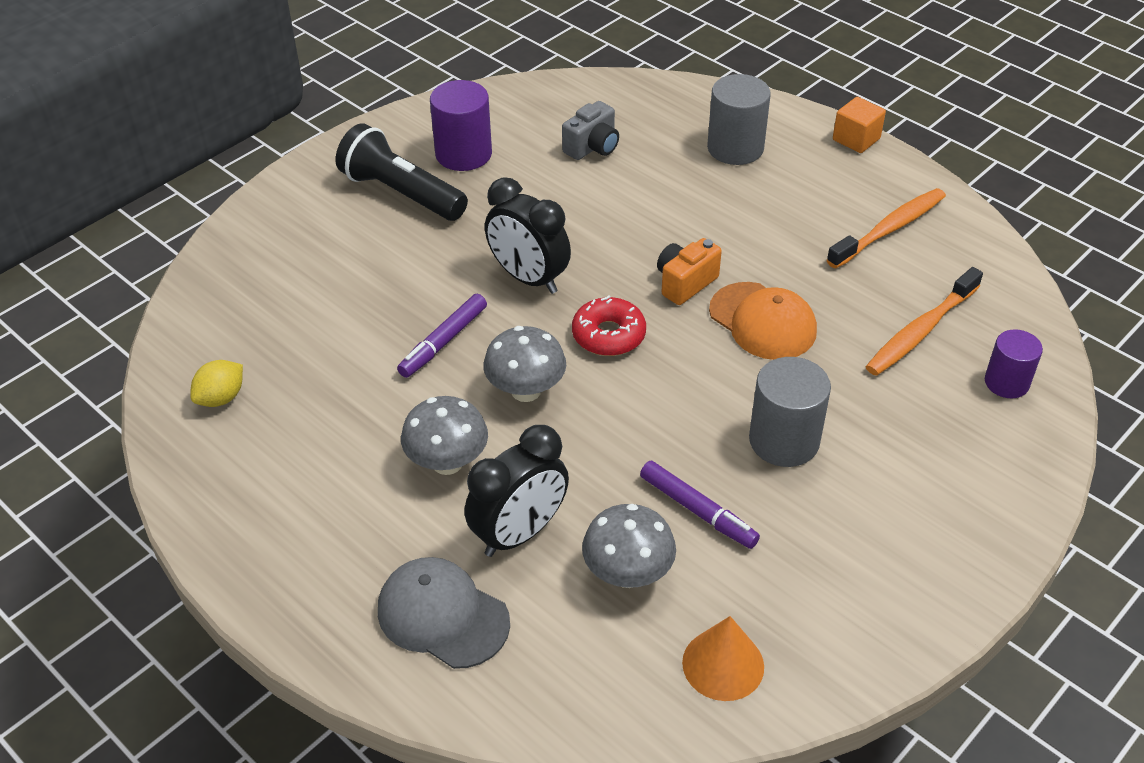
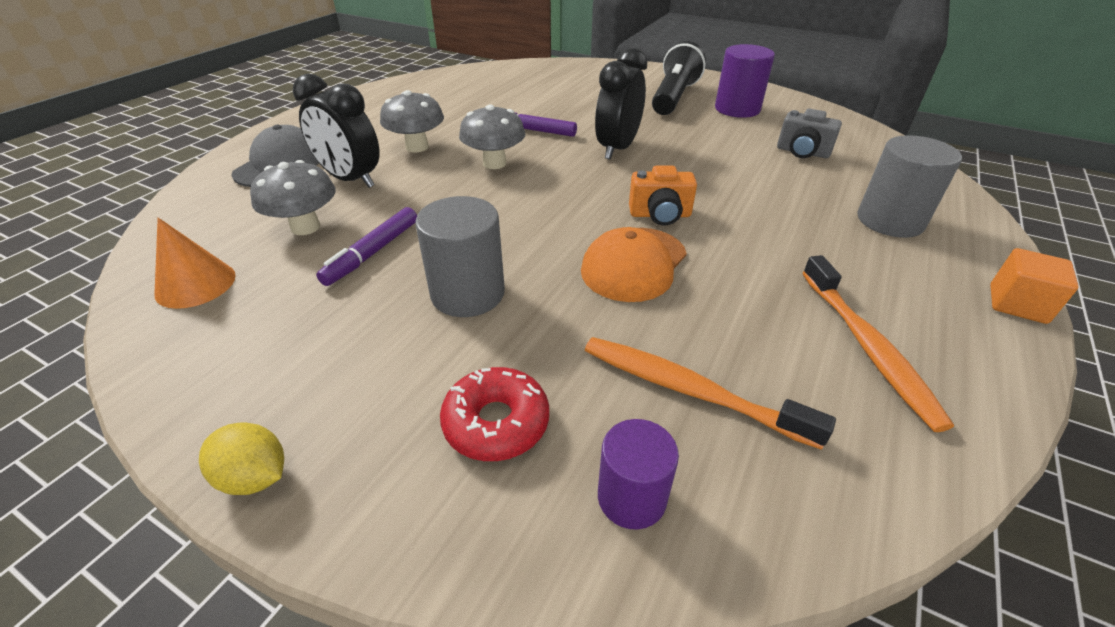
camera: 75 degrees right, 5 degrees down
yellow lemon [190,360,243,407] -> yellow lemon moved to [199,422,284,495]
red donut [572,295,646,356] -> red donut moved to [440,367,549,461]
orange camera [657,238,722,305] -> orange camera turned 150 degrees clockwise [629,166,697,226]
orange toothbrush [827,188,946,269] -> orange toothbrush turned 45 degrees clockwise [803,255,954,432]

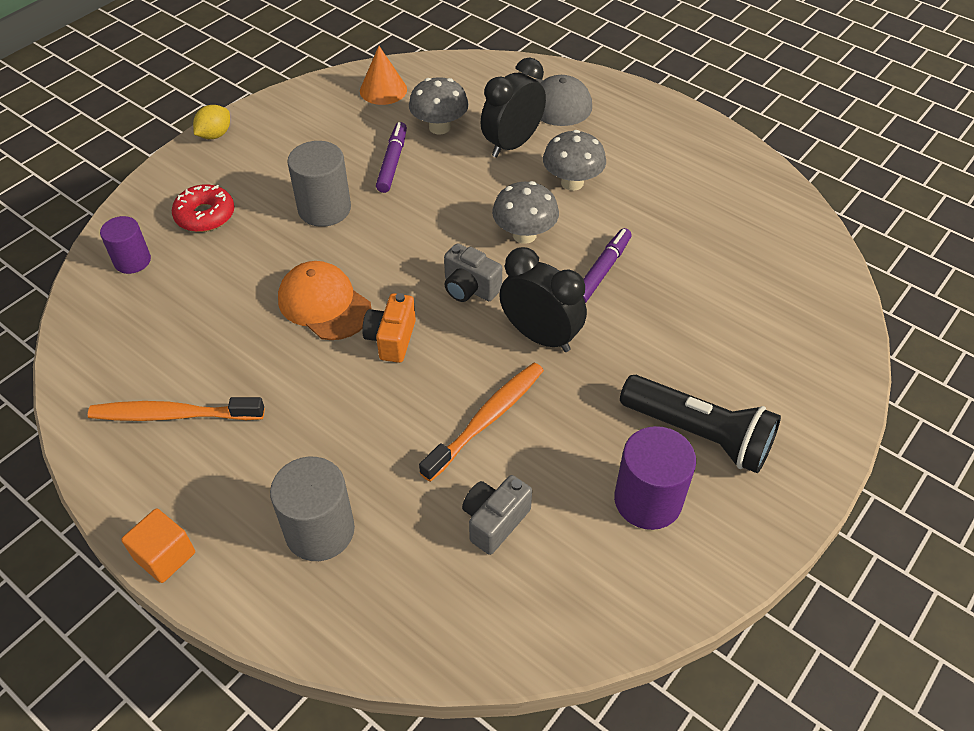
camera: 100 degrees right, 10 degrees up
purple marker [316,207,417,286] -> purple marker turned 60 degrees clockwise [376,122,407,193]
orange toothbrush [585,337,836,450] -> orange toothbrush moved to [419,363,544,482]
none -> grey camera [444,243,502,302]

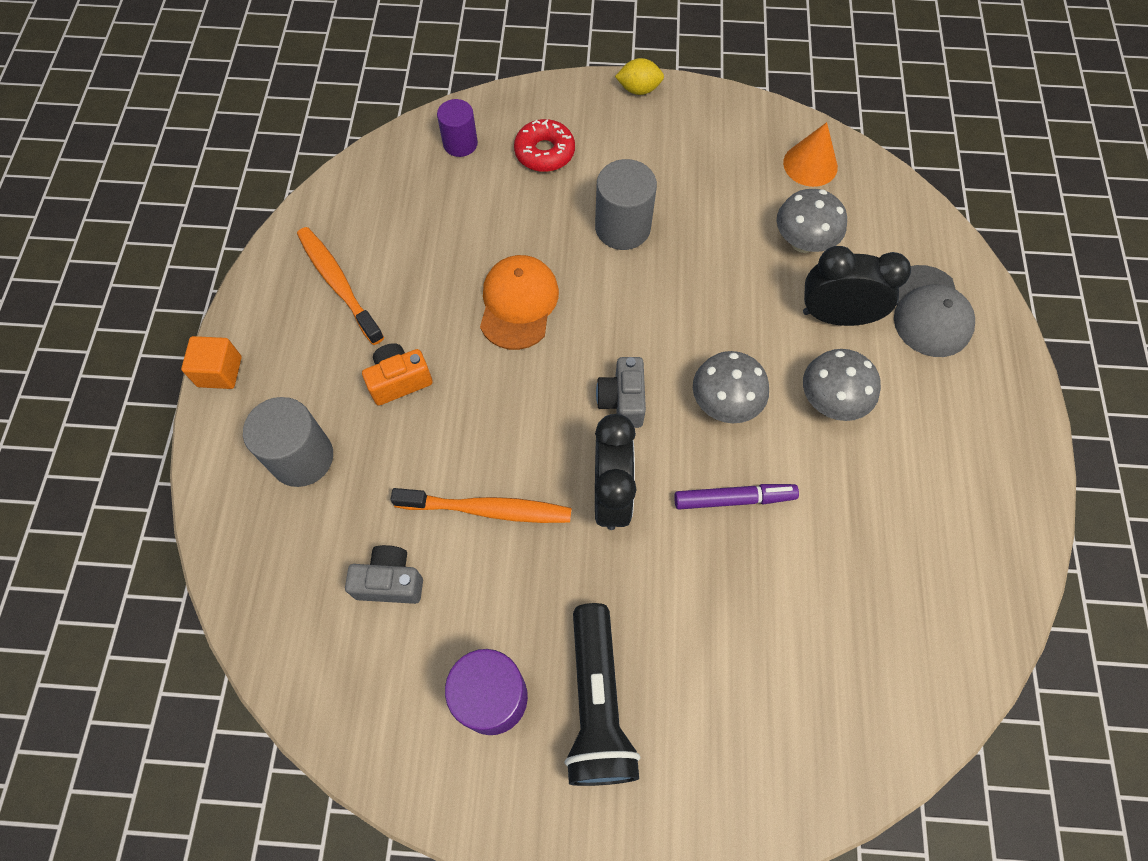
camera: 55 degrees right, 15 degrees up
orange camera [362,293,416,363] -> orange camera moved to [362,343,433,406]
purple marker [376,122,407,193] -> none

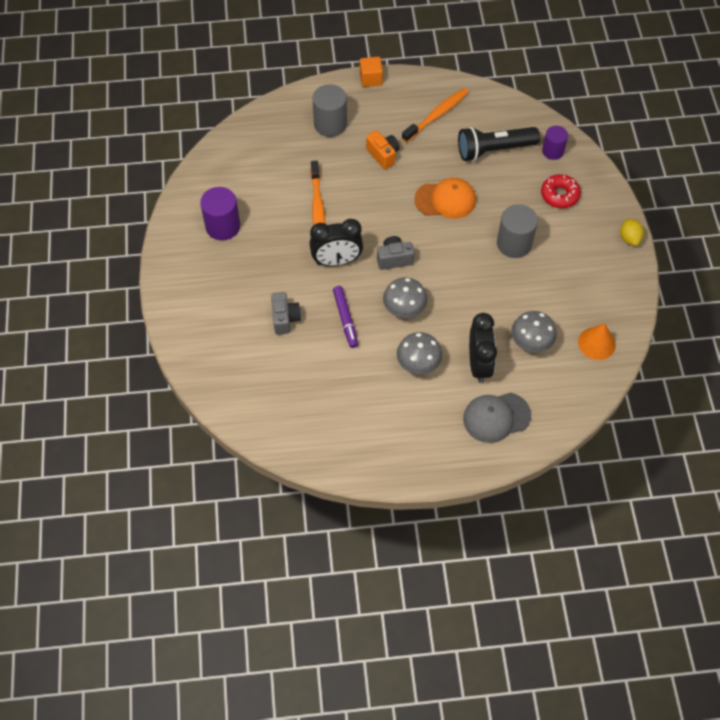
camera: 80 degrees right, 5 degrees down
grey camera [345,545,423,604] -> grey camera moved to [271,292,301,335]
black flashlight [564,603,640,786] -> black flashlight moved to [458,127,540,161]

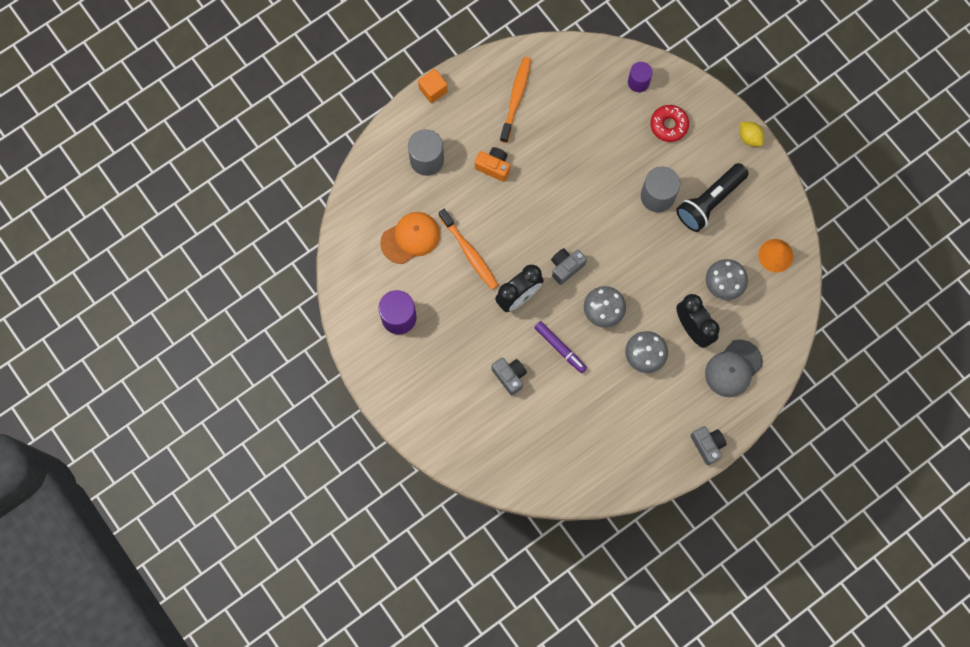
camera: 30 degrees left, 15 degrees up
orange cap [414,178,476,219] -> orange cap moved to [380,212,440,264]
black flashlight [458,127,540,161] -> black flashlight moved to [676,163,749,232]
none -> grey camera [690,426,727,465]

